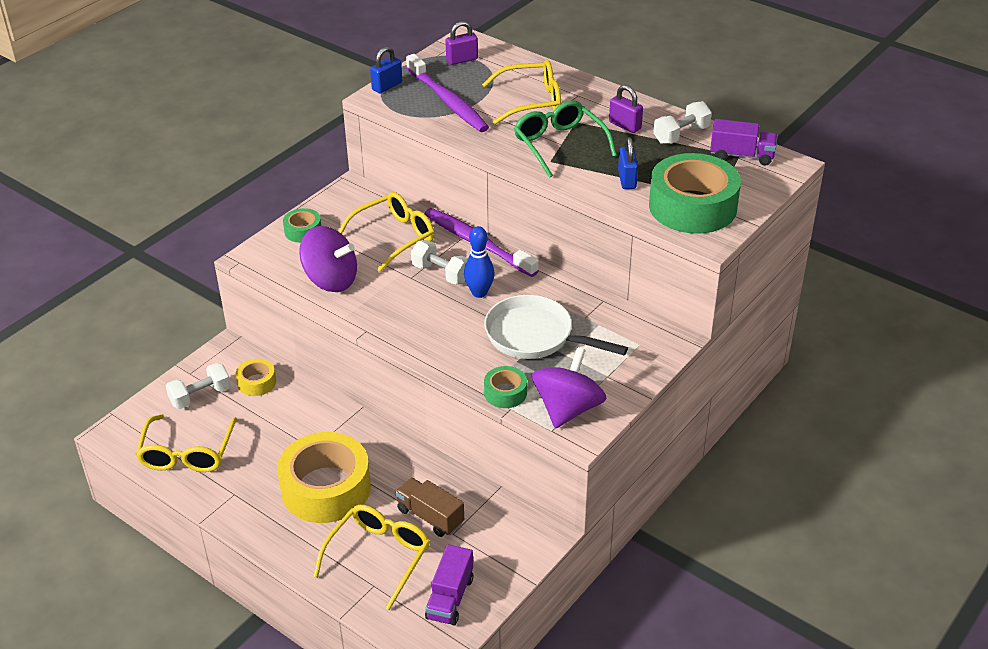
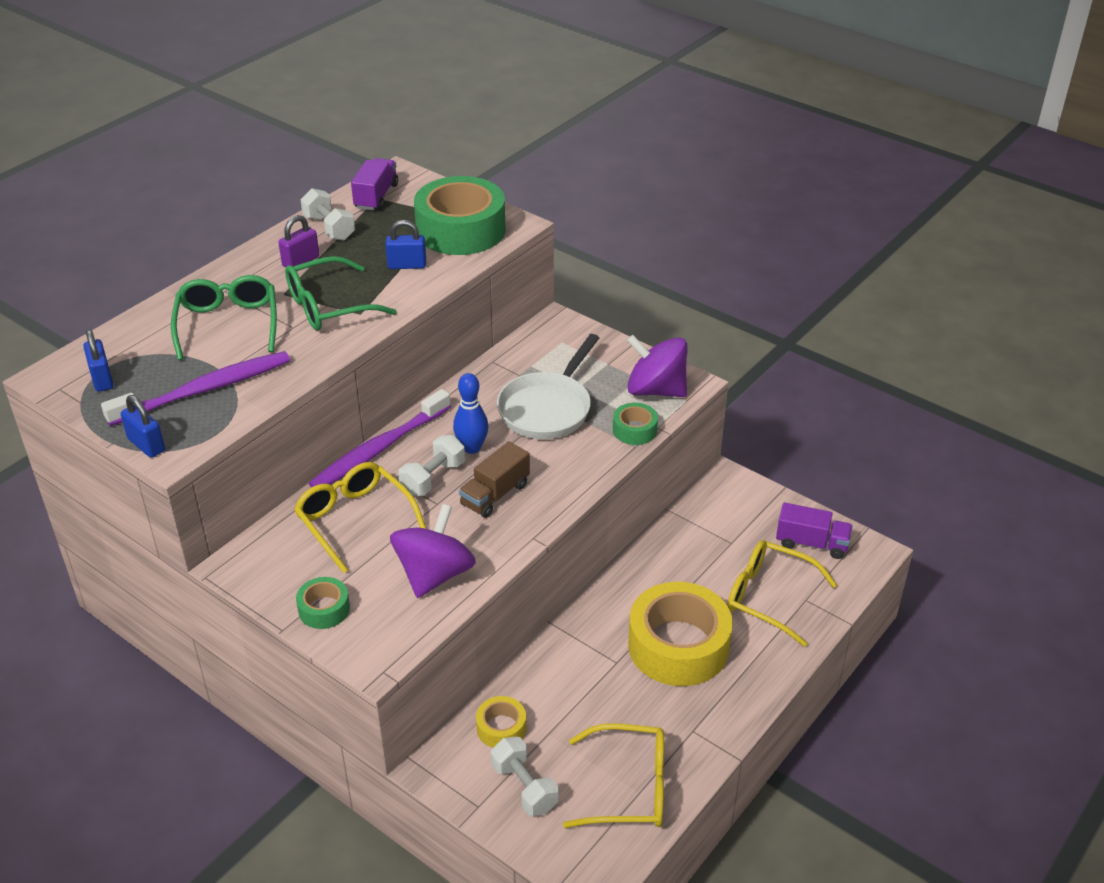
camera: 90 degrees left, 0 degrees up
brown truck [396,478,464,537] -> brown truck moved to [459,441,530,518]
purple padlock [445,21,478,65] -> blue padlock [83,329,114,392]
yellow glasses [482,60,561,125] -> green glasses [171,275,277,360]

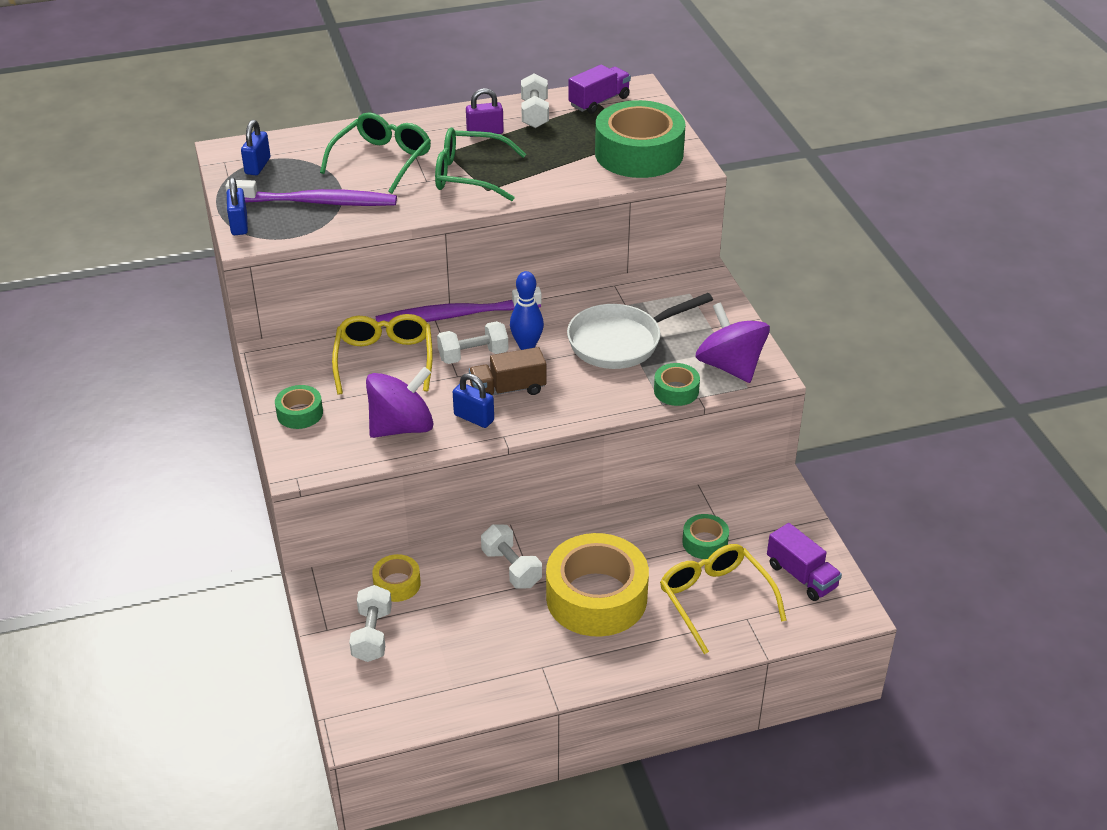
camera: 35 degrees right, 0 degrees up
blue padlock [385,220,426,269] -> blue padlock moved to [453,373,494,428]
yellow glasses [563,723,664,828] -> none
none -> white dumbbell [481,525,542,589]
none -> green tape [682,514,729,559]

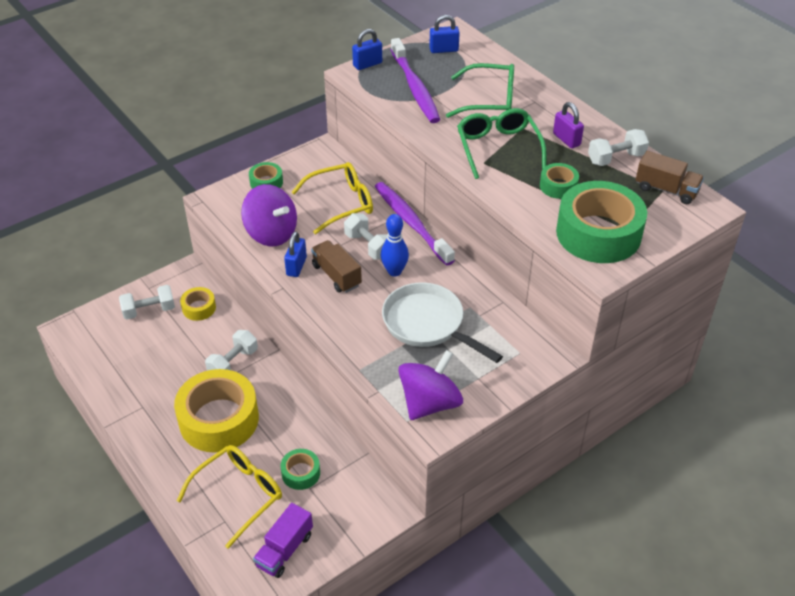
camera: 70 degrees right, 5 degrees up
purple truck [568,65,631,114] -> brown truck [636,151,704,204]
green tape [654,363,700,406] -> green tape moved to [540,163,579,199]

